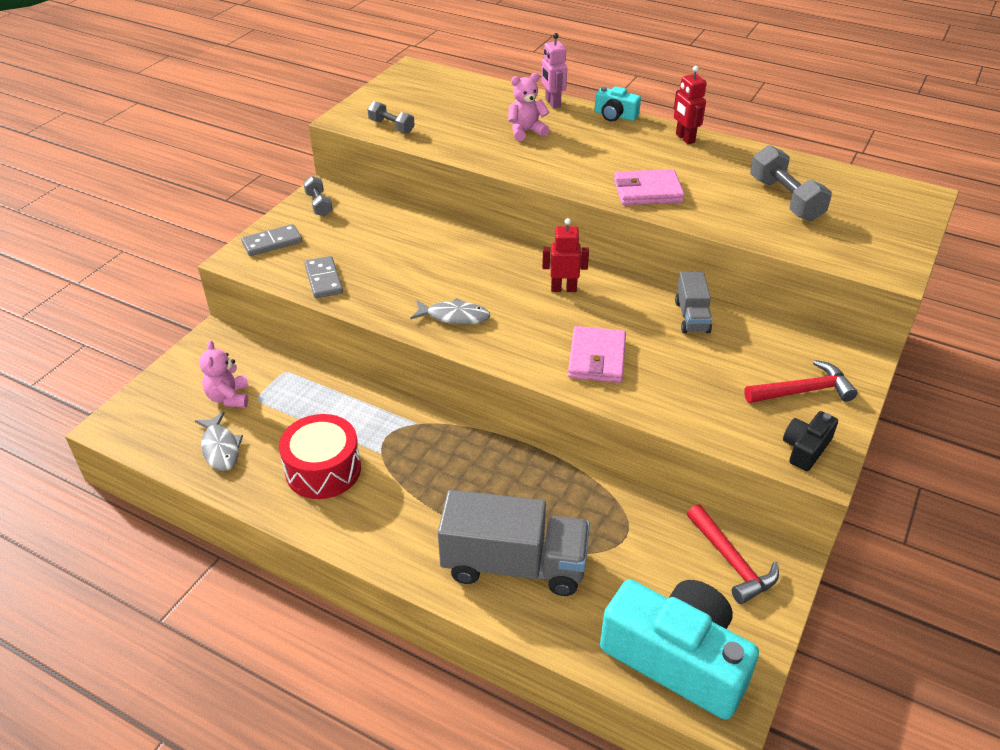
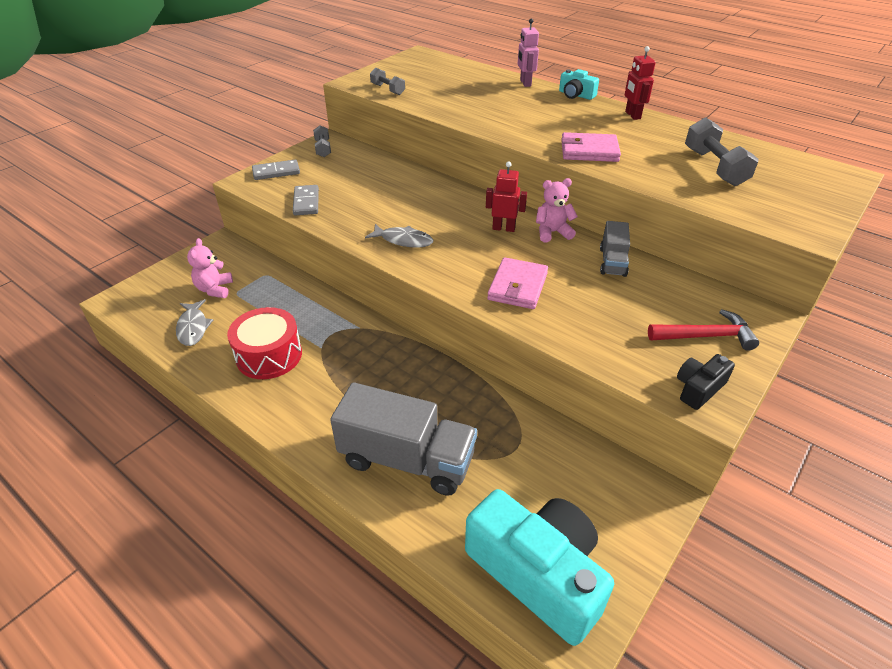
camera: 10 degrees right, 0 degrees up
pink teddy bear [508,73,550,141] -> pink teddy bear moved to [536,178,578,242]
red hammer [687,504,779,604] -> none

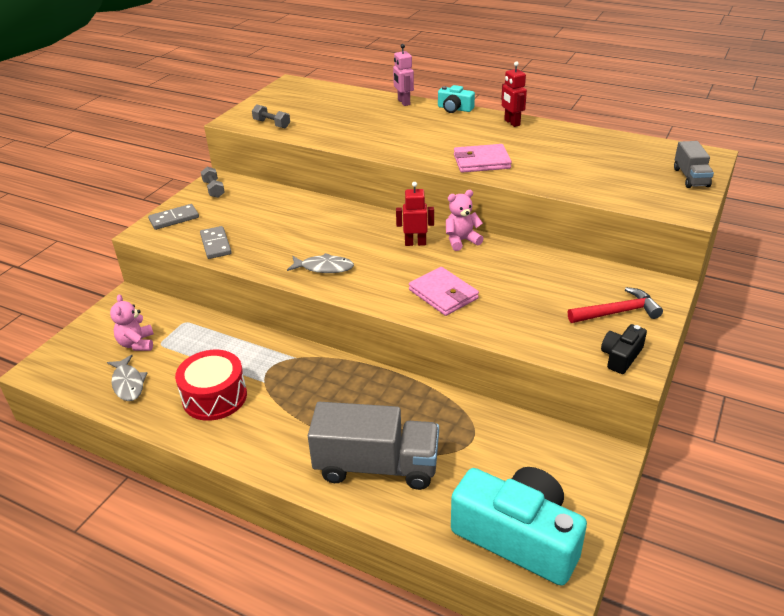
camera: 10 degrees left, 5 degrees down
pink wallet [487,257,548,309] -> pink wallet turned 45 degrees counterclockwise [409,267,479,316]
grey truck [600,221,630,277] -> grey truck moved to [674,141,714,188]
grey dumbbell [685,117,759,186] -> none

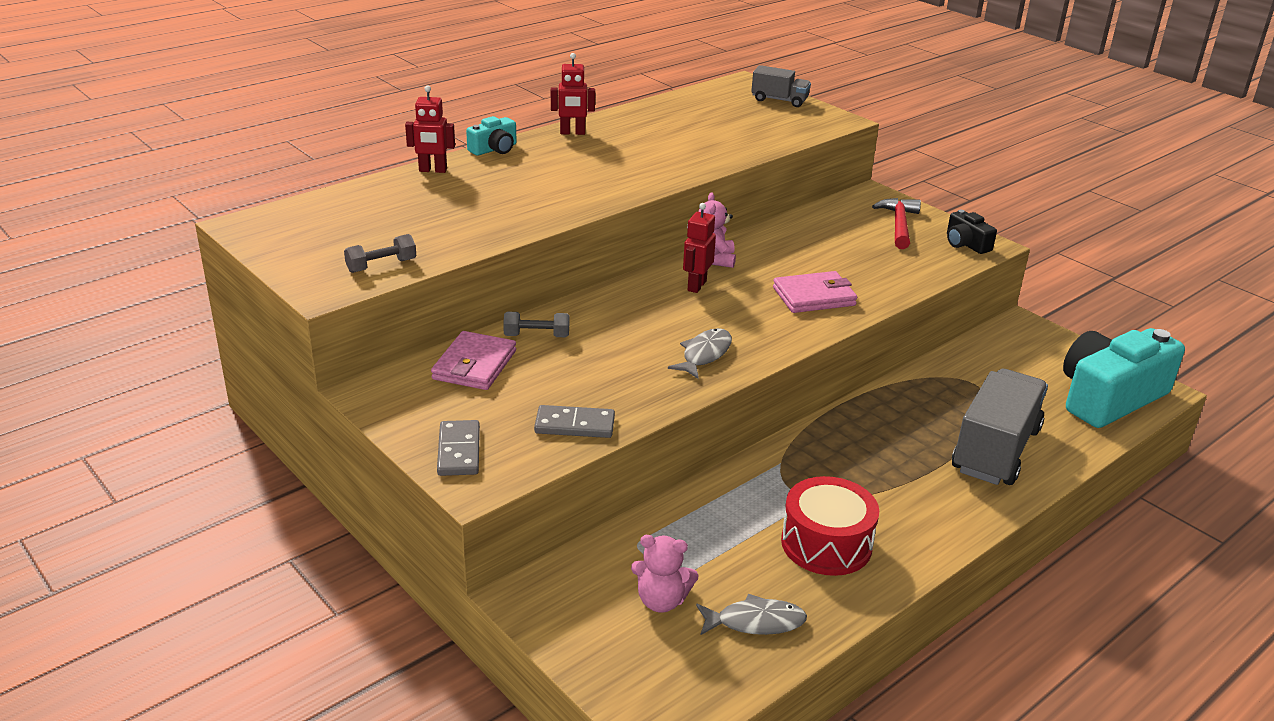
camera: 70 degrees left, 5 degrees down
grey dumbbell [201,167,225,198] -> grey dumbbell moved to [503,312,569,337]
pink robot [393,44,414,106] -> red robot [405,85,455,173]
pink wallet [454,144,512,173] -> pink wallet moved to [431,331,516,390]

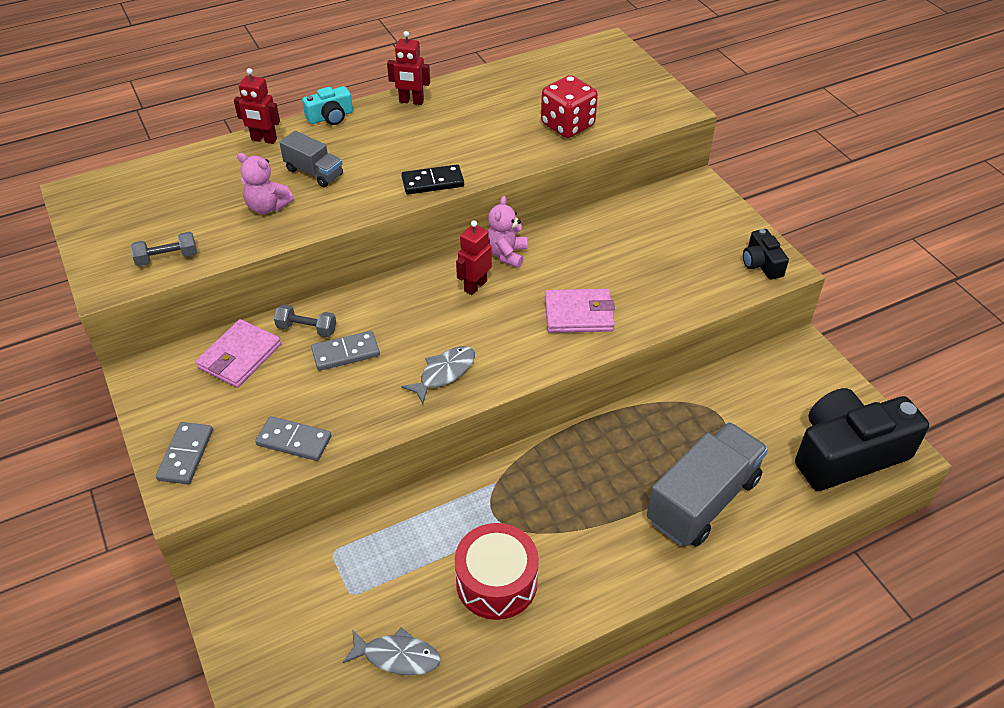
camera: 15 degrees right, 15 degrees up
pink teddy bear [631,535,699,613] -> pink teddy bear moved to [237,153,294,214]
grey truck [751,65,811,107] -> grey truck moved to [279,131,343,187]
red hammer [872,198,921,249] -> none
turquoise camera [1063,328,1185,428] -> black camera [795,388,929,491]
none -> grey domino [311,331,380,371]
none -> black domino [401,164,464,194]
none -> red dice [541,75,598,138]

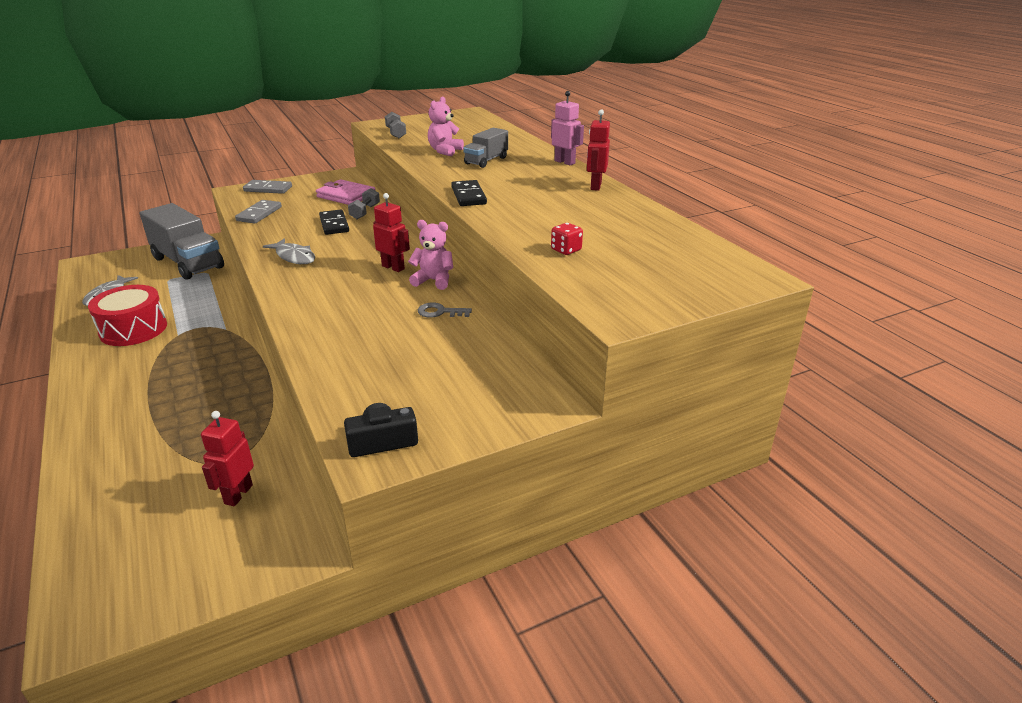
camera: 90 degrees right, 15 degrees down
red robot [234,68,280,144] -> red robot moved to [201,411,254,506]
turquoise camera [302,86,353,125] -> pink robot [551,91,584,165]
grey domino [311,331,380,371] -> black domino [319,210,349,235]
red dice [541,75,598,138] -> red dice [551,223,583,255], size x0.49
pink wallet [545,289,615,333] -> none
grey truck [647,422,768,547] -> grey truck moved to [140,203,224,280]
black camera [795,388,929,491] -> none
none -> grey key [418,303,472,318]

